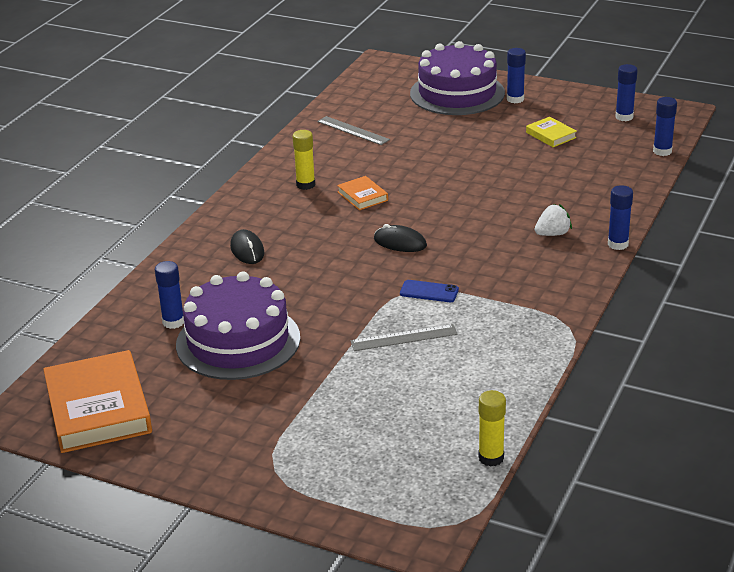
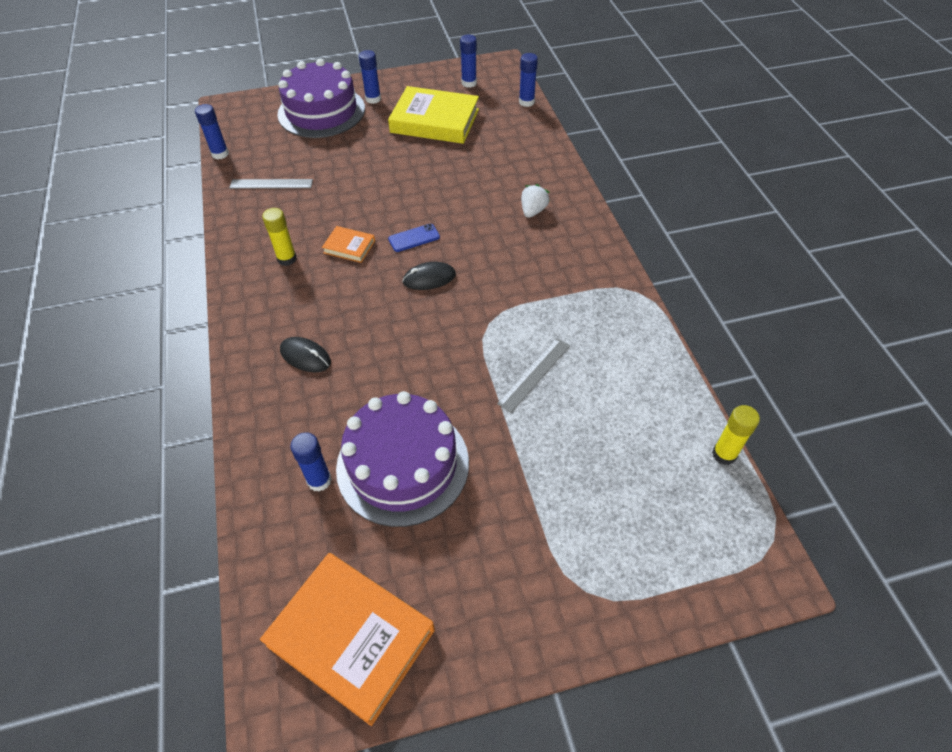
camera: 40 degrees left, 20 degrees up
blue phone [400,280,459,302] -> blue phone moved to [388,224,440,252]
yellow book [526,117,577,147] -> yellow book [388,86,479,144], size x2.14
blue glue stick [608,185,633,250] -> blue glue stick moved to [195,104,229,159]

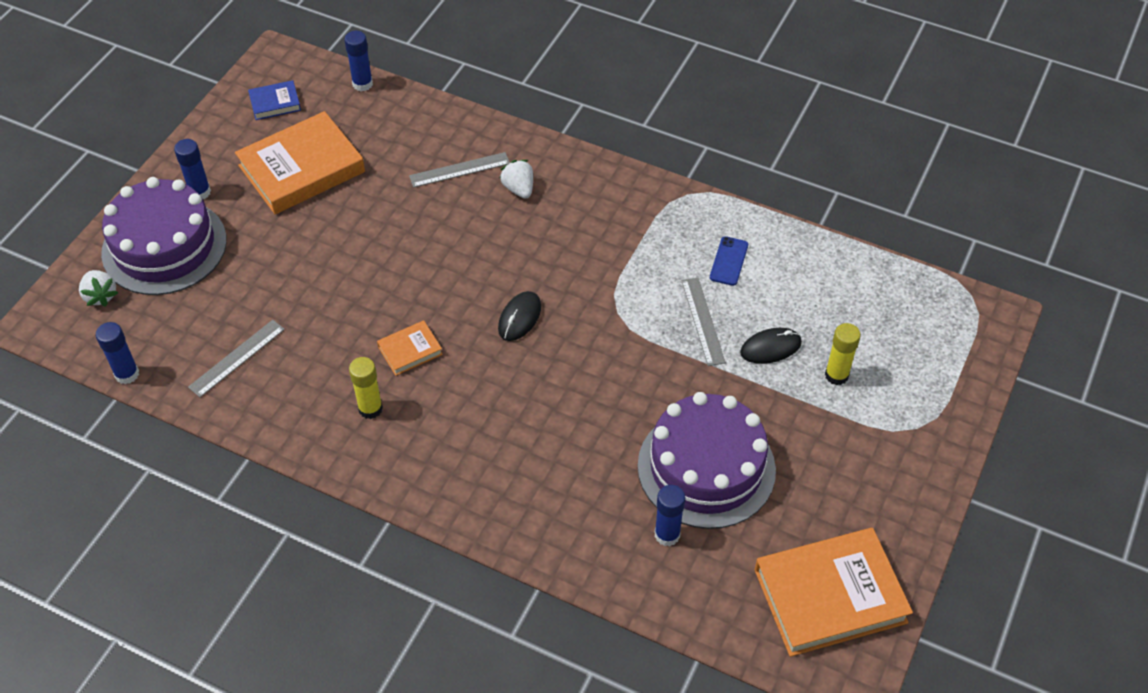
camera: 50 degrees left, 0 degrees up
black mouse [280,337,331,372] -> black mouse moved to [740,328,802,364]
yellow book [388,86,479,144] -> orange book [235,111,365,214]
blue phone [388,224,440,252] -> blue phone moved to [710,236,748,286]
blue glue stick [460,35,477,88] -> blue book [248,80,301,120]
yellow glue stick [712,405,760,465] -> yellow glue stick moved to [825,323,861,385]
none -> white strawberry [79,270,118,307]
none -> grey ruler [409,152,510,188]

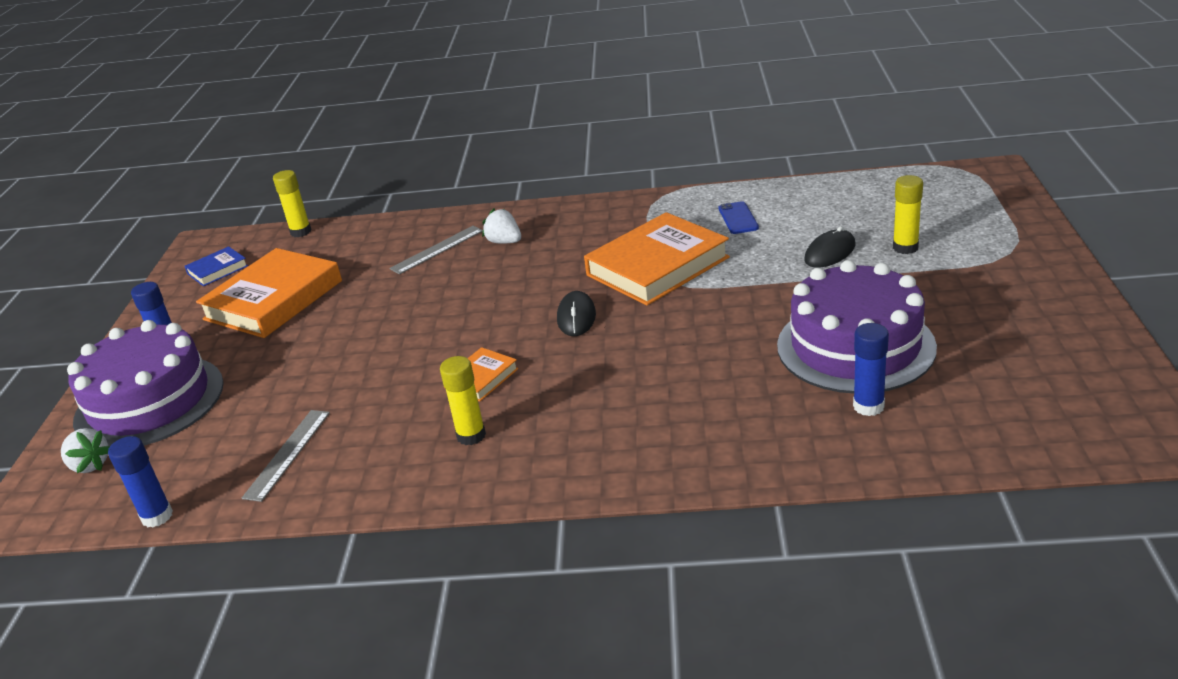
camera: 20 degrees left, 20 degrees down
blue glue stick [344,31,373,91] -> yellow glue stick [273,170,312,237]
grey ruler [681,278,726,366] -> none
orange book [755,528,913,657] -> orange book moved to [584,212,730,305]

